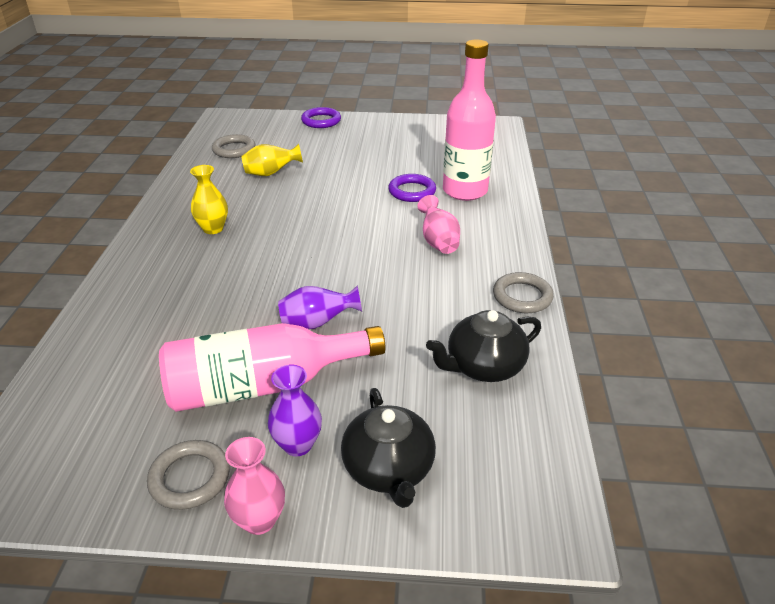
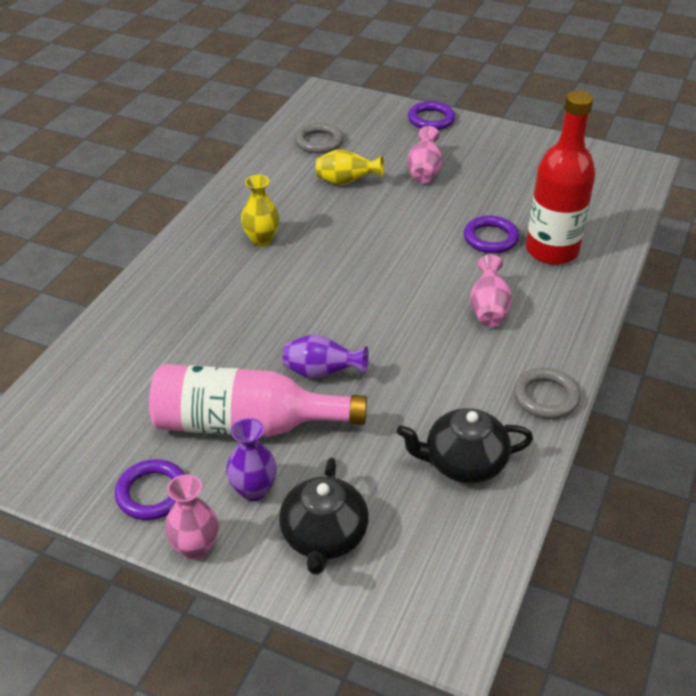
camera: 20 degrees right, 5 degrees up
grey ring [147,440,230,510] -> purple ring [115,459,185,520]
pink bottle [443,40,496,201] -> red bottle [526,91,595,265]
none -> pink vase [407,126,442,183]

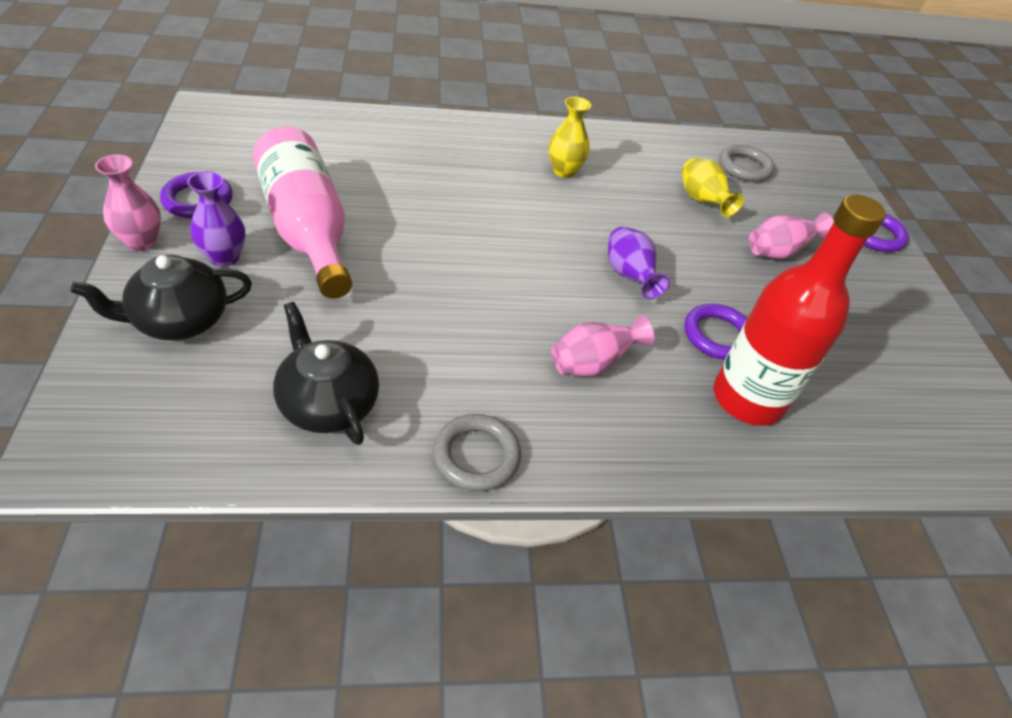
camera: 55 degrees right, 5 degrees up
purple vase [283,334,369,379] -> purple vase moved to [608,226,670,299]

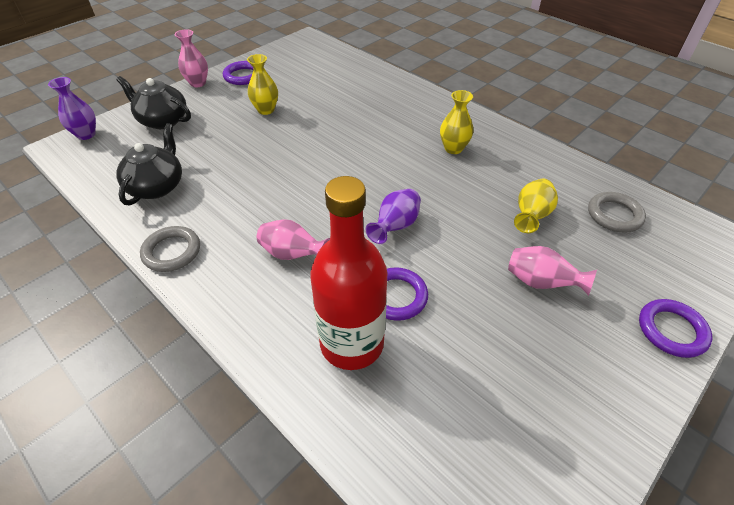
camera: 55 degrees right, 0 degrees up
purple vase [187,171,245,267] -> purple vase moved to [48,77,96,140]
pink bottle [253,127,352,299] -> yellow vase [247,54,278,115]

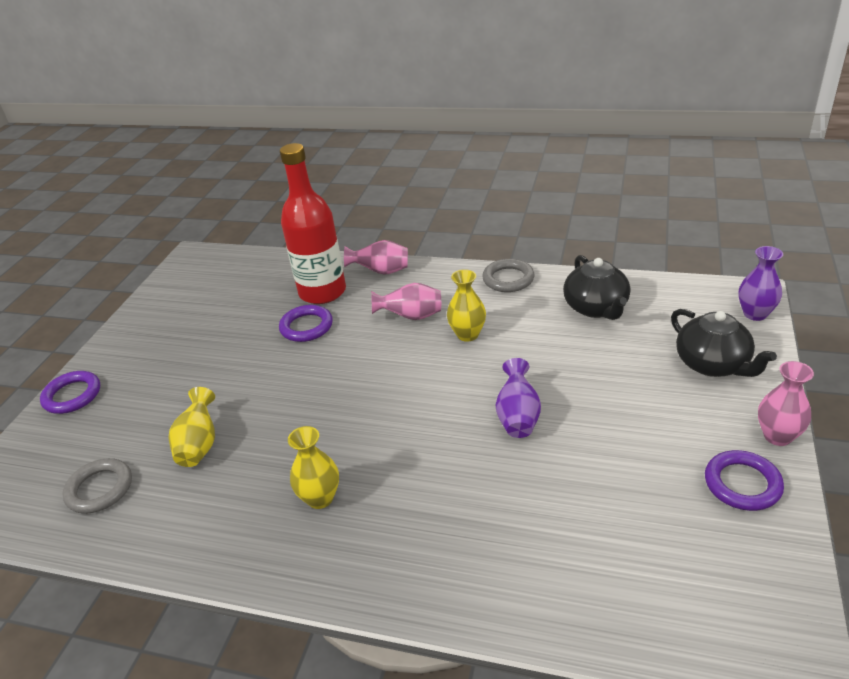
camera: 155 degrees right, 10 degrees down
black teapot [116,76,191,129] -> black teapot turned 60 degrees clockwise [671,309,777,377]
yellow vase [247,54,278,115] -> yellow vase moved to [447,269,486,342]
purple vase [366,189,421,244] -> purple vase moved to [496,358,541,438]
pink vase [508,246,597,296] -> pink vase moved to [344,240,408,275]

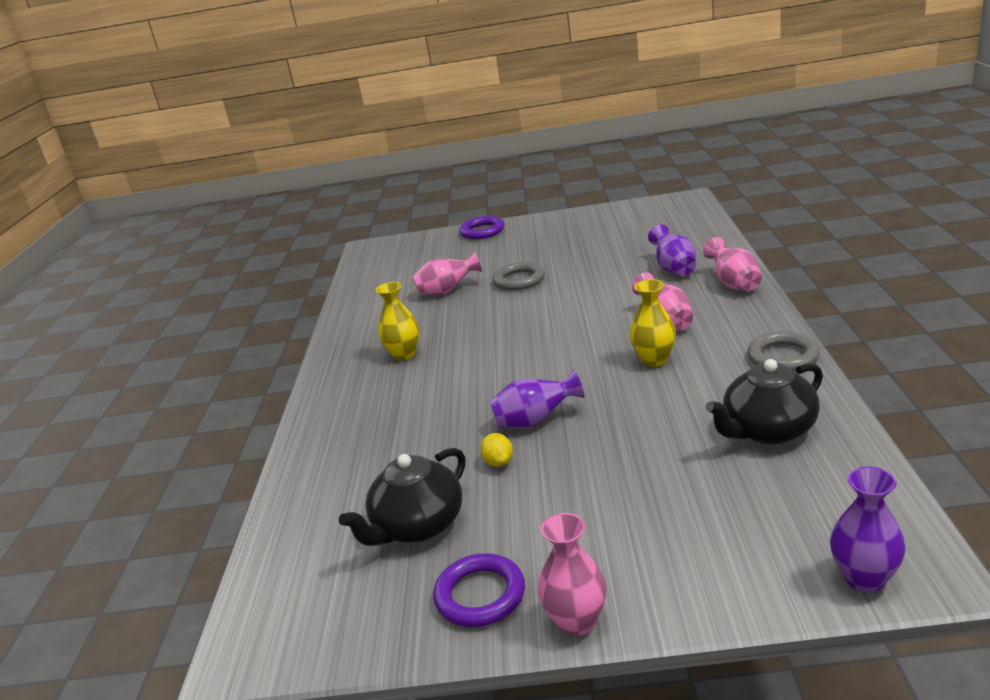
camera: 75 degrees right, 10 degrees down
grey ring [62,458,132,514] -> grey ring moved to [493,262,545,290]
yellow vase [168,387,215,467] -> pink vase [413,251,482,295]
purple ring [279,305,333,342] -> none
red bottle [280,143,346,304] -> purple vase [648,224,696,275]
black teapot [671,309,777,377] -> black teapot moved to [339,448,466,546]
none -> yellow lemon [480,433,513,467]

